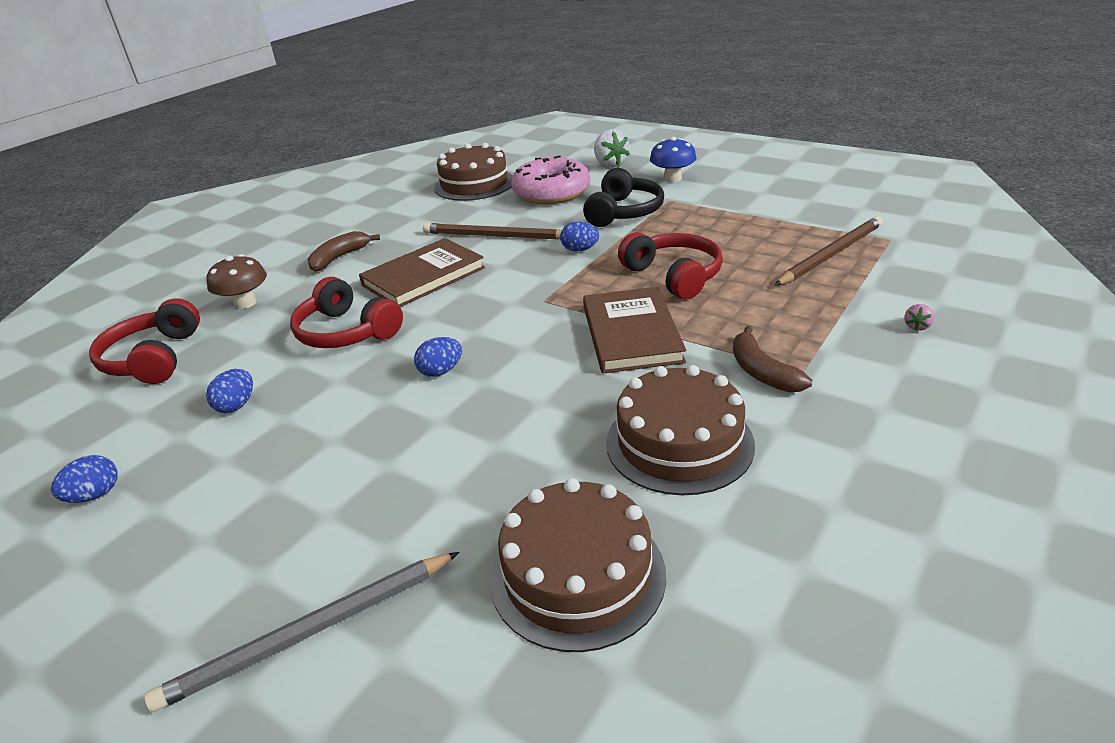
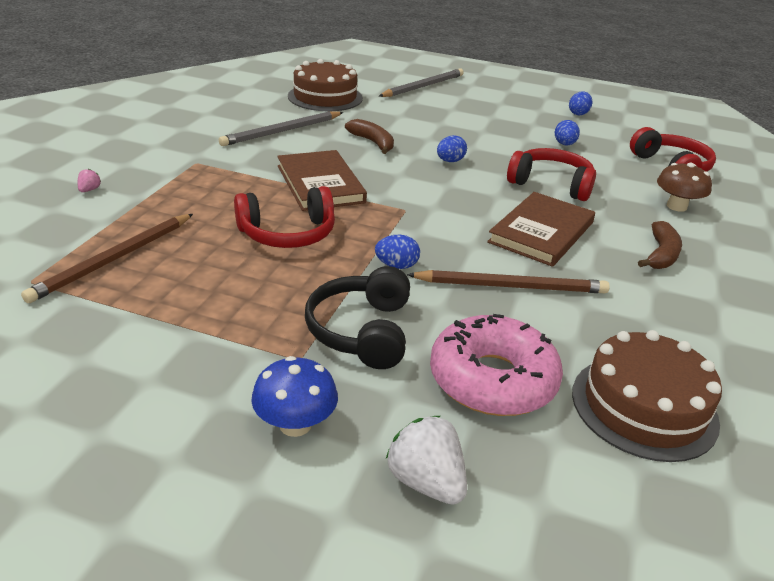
camera: 160 degrees right, 0 degrees up
brown cake [606,365,755,495] -> grey pencil [219,111,343,146]
red headphones [618,232,723,299] -> red headphones turned 60 degrees counterclockwise [234,186,335,248]
brown banana [733,326,812,392] -> brown banana moved to [345,119,394,154]

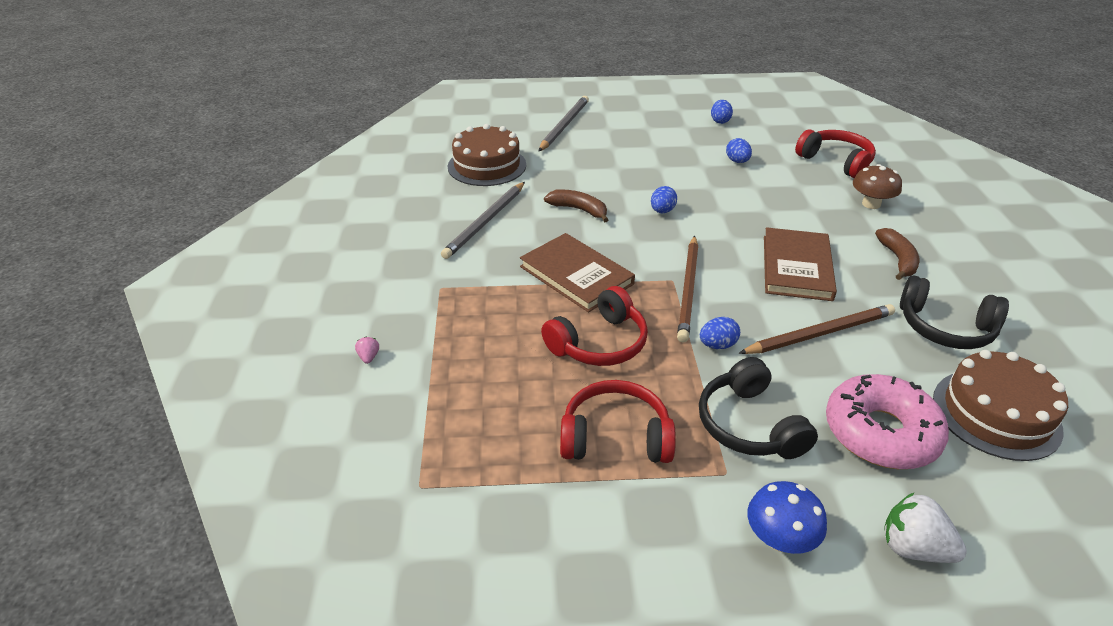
camera: 20 degrees left, 5 degrees up
brown pencil [21,214,193,303] -> brown pencil moved to [677,236,698,343]
red headphones [507,148,596,201] -> red headphones moved to [560,380,676,463]
none -> black headphones [900,275,1009,349]

